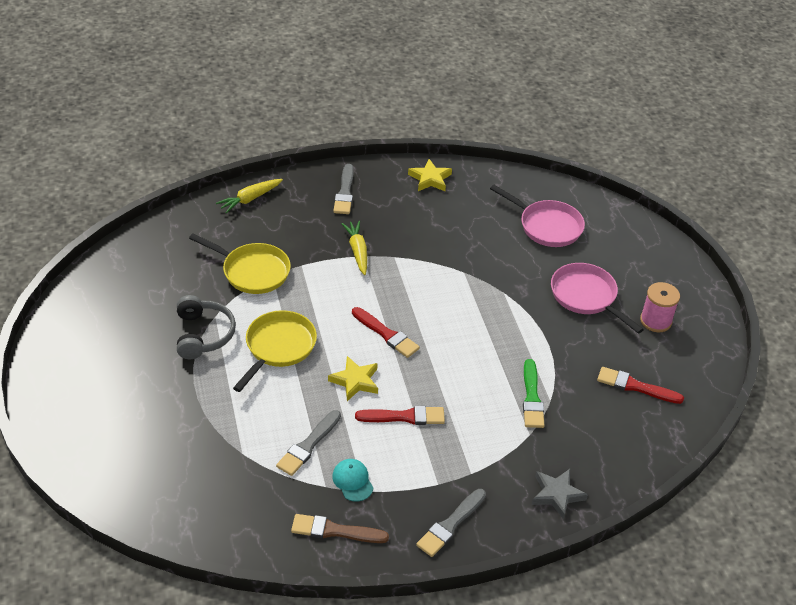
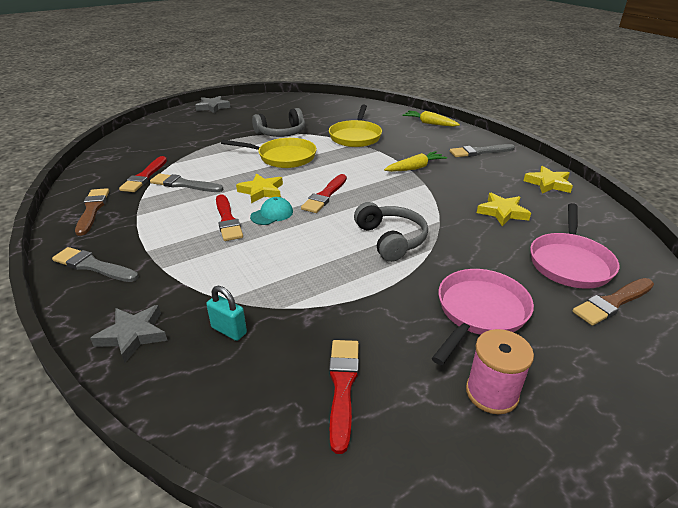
camera: 75 degrees right, 10 degrees down
turquoise cap [332,459,373,502] -> turquoise cap moved to [250,197,293,225]
green brush [523,359,545,428] -> none
none -> red brush [119,156,167,192]
none -> grey star [195,96,230,113]
none -> turquoise padlock [206,286,247,341]
none -> grey headphones [354,202,428,262]
none -> yellow star [477,193,531,226]
none -> brown brush [573,278,654,326]

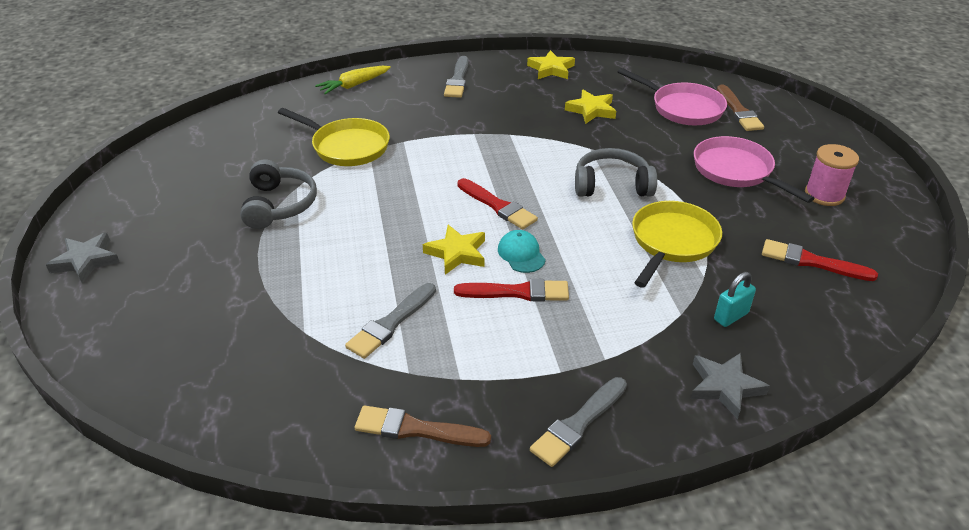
camera: 70 degrees left, 5 degrees up
red brush [119,156,167,192] -> none
yellow pan [221,138,317,168] -> yellow pan moved to [632,201,722,288]
yellow carrot [384,151,447,172] -> none

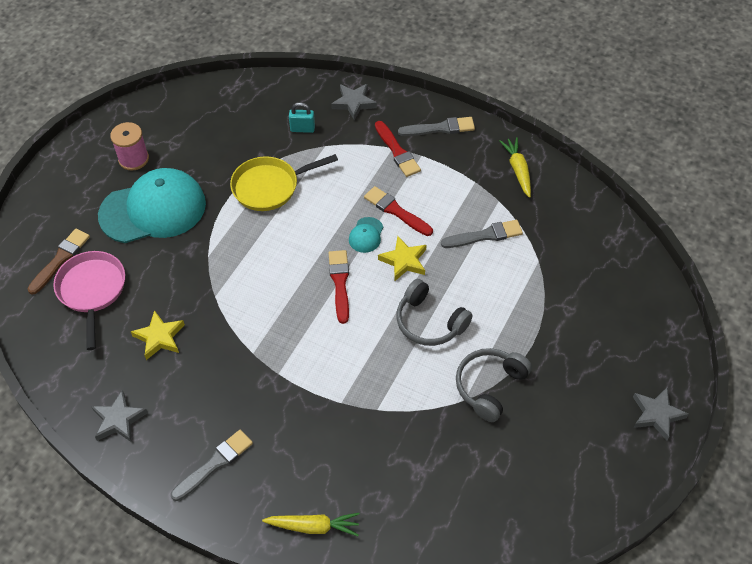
camera: 140 degrees left, 15 degrees up
yellow pan [278,108,390,166] -> none
brown brush [355,405,491,447] -> yellow carrot [499,137,531,198]
yellow star [527,50,575,79] -> grey star [91,390,148,442]
grey headphones [575,148,657,197] -> grey headphones moved to [396,279,473,346]
pink pan [694,136,814,203] -> turquoise cap [98,168,206,243]
red brush [762,239,878,281] -> red brush moved to [375,121,421,177]

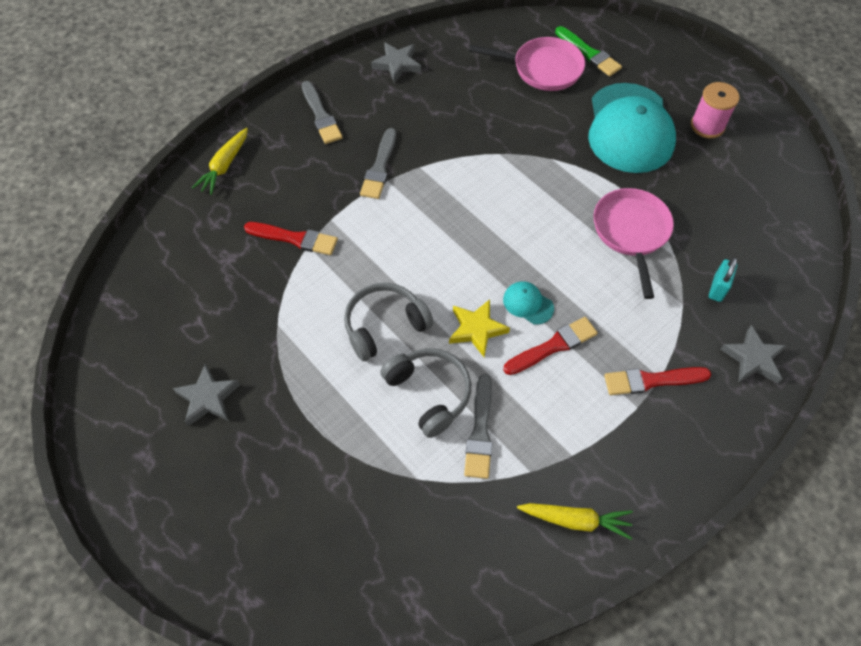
camera: 110 degrees right, 5 degrees up
brown brush [27,229,90,294] -> green brush [555,26,622,76]
yellow star [131,310,185,360] -> none
yellow pan [230,154,338,211] -> pink pan [594,188,674,299]
red brush [329,250,349,324] -> red brush moved to [244,222,338,255]
grey brush [398,117,475,136] -> grey brush moved to [360,128,396,199]
grey headphones [456,348,532,422] -> grey headphones moved to [380,348,471,438]
grey star [633,387,689,441] -> grey star moved to [173,363,240,426]

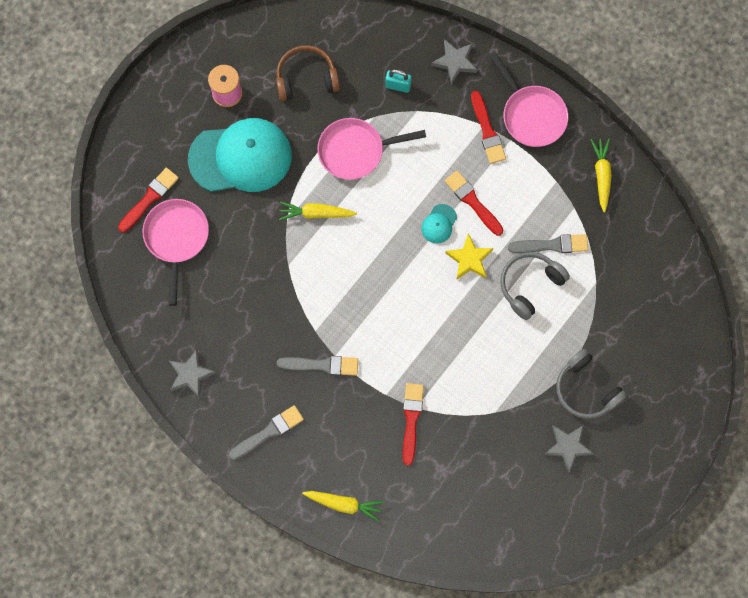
camera: 100 degrees left, 15 degrees up
grey headphones [344,283,433,361] -> grey headphones moved to [556,348,627,419]
green brush [555,26,622,76] -> red brush [118,168,179,232]
none -> brown headphones [276,45,340,101]
none -> yellow carrot [279,202,357,220]
none -> pink pan [490,53,568,147]

